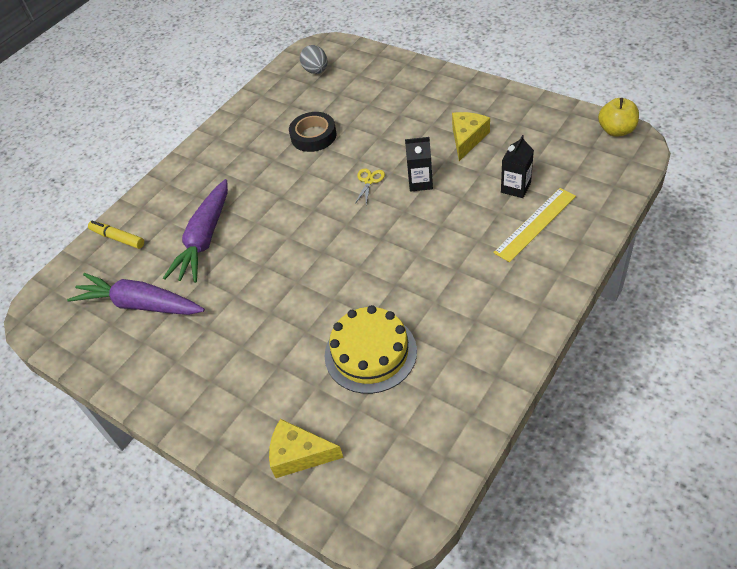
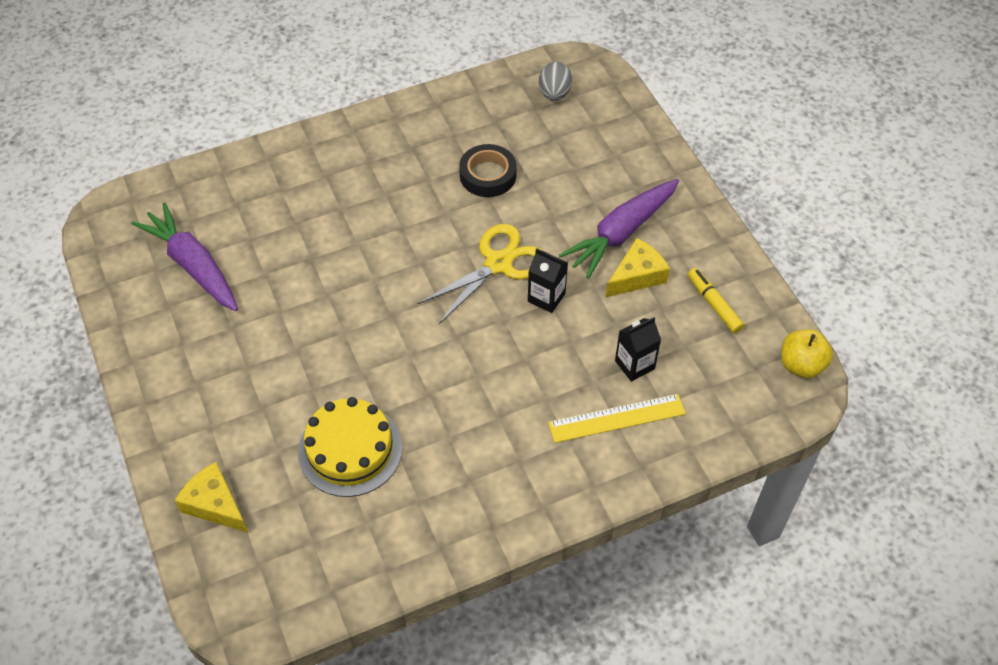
camera: 25 degrees right, 5 degrees up
yellow marker [88,221,144,249] -> yellow marker moved to [688,268,744,333]
purple carrot [163,179,228,283] -> purple carrot moved to [559,179,679,279]
yellow scissors [354,168,385,205] -> yellow scissors [418,224,543,324], size x2.17

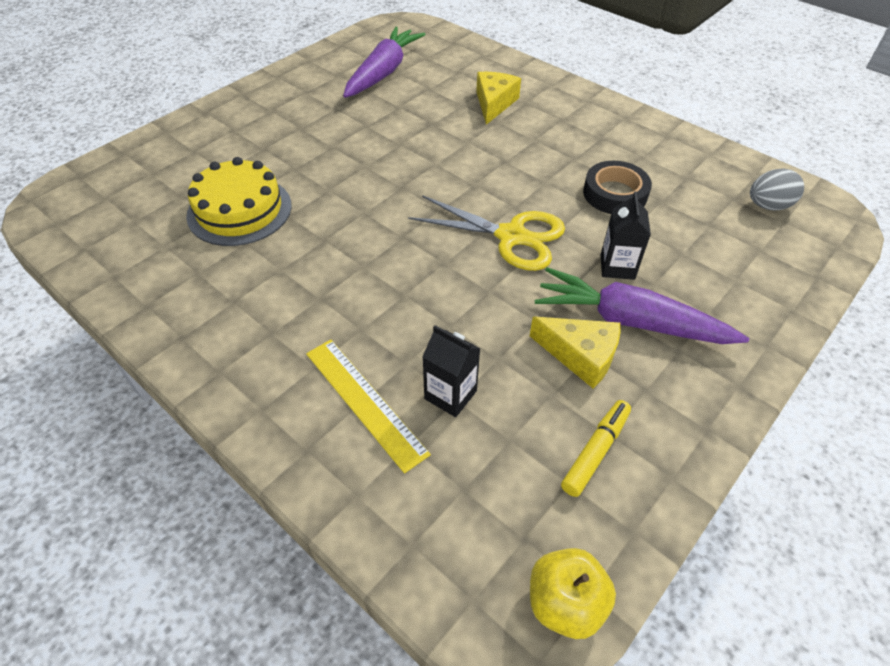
camera: 65 degrees right, 5 degrees down
yellow cheese [175,462,248,533] -> yellow cheese moved to [476,72,521,125]
black carton [528,248,568,313] -> black carton moved to [601,192,651,280]

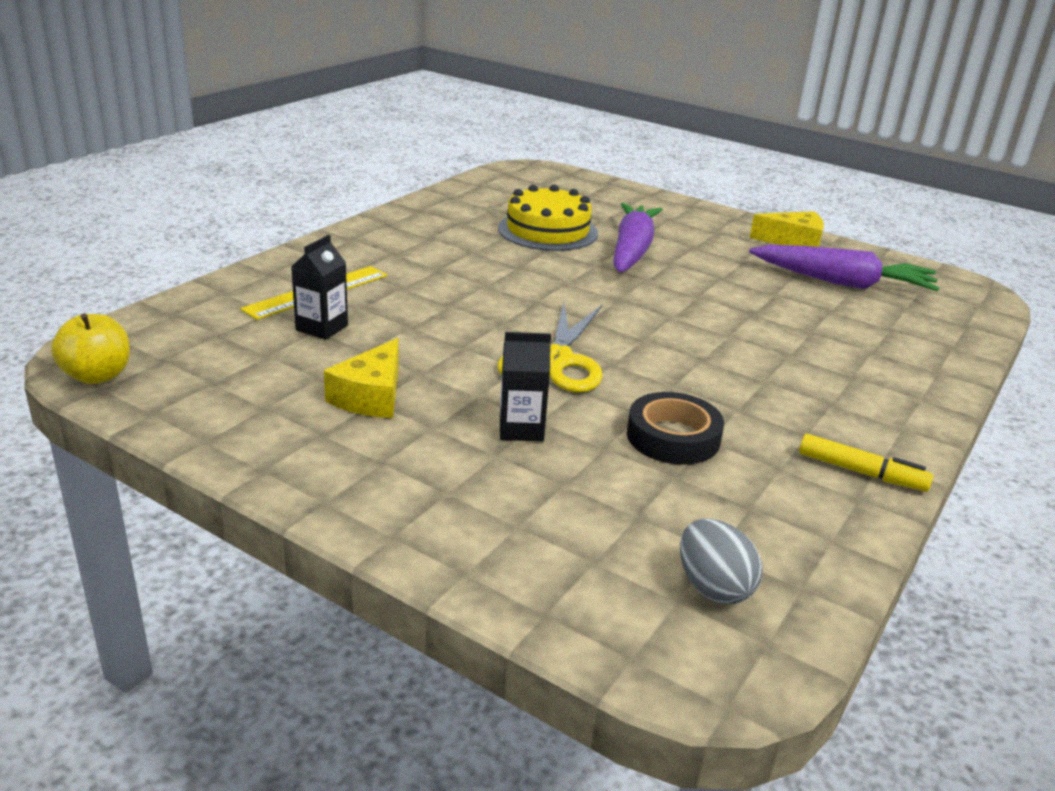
camera: 80 degrees right, 20 degrees down
yellow cheese [476,72,521,125] -> yellow cheese moved to [750,211,824,247]
purple carrot [535,267,749,344] -> purple carrot moved to [613,203,663,273]
yellow marker [561,400,631,497] -> yellow marker moved to [799,434,933,492]

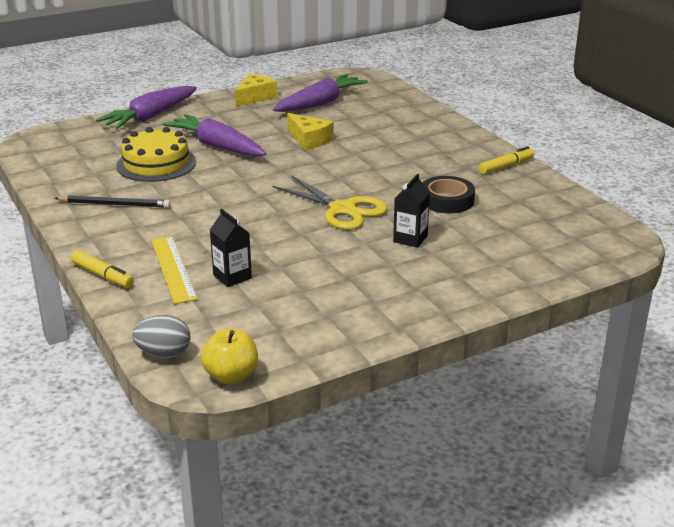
camera: 60 degrees left, 0 degrees up
yellow cheese [324,338,399,418] -> yellow cheese moved to [287,113,334,150]
grey egg [680,519,763,604] -> grey egg moved to [132,315,190,358]
none -> black pencil [55,195,170,208]
none -> yellow marker [71,250,134,288]
none -> purple carrot [96,86,197,129]

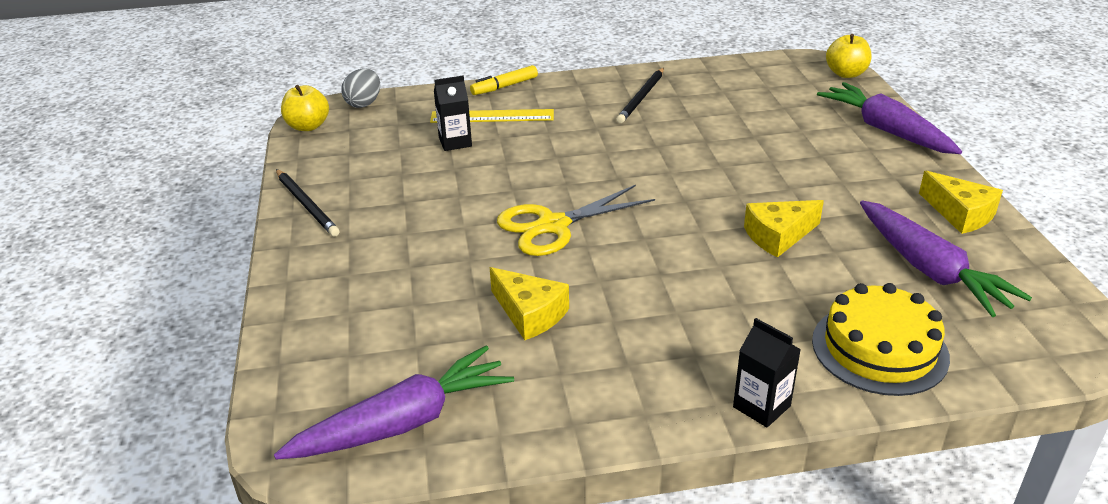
camera: 110 degrees right, 5 degrees up
yellow cake [116,127,196,182] -> yellow cake moved to [812,283,950,396]
purple carrot [163,114,266,156] -> purple carrot moved to [274,346,514,460]
black carton [393,174,430,248] -> black carton moved to [733,318,801,427]
black tape [423,176,475,213] -> yellow cheese [490,267,569,340]
yellow marker [479,146,534,174] -> none
none -> black pencil [276,169,339,236]
none -> yellow apple [826,34,871,78]

